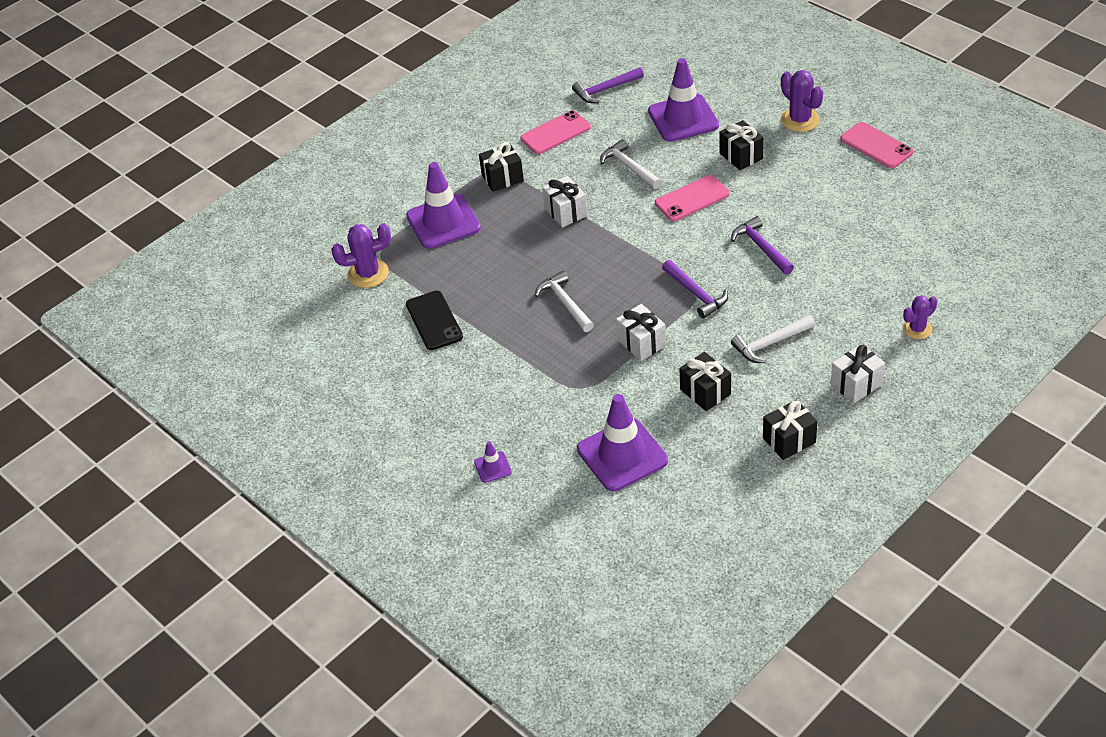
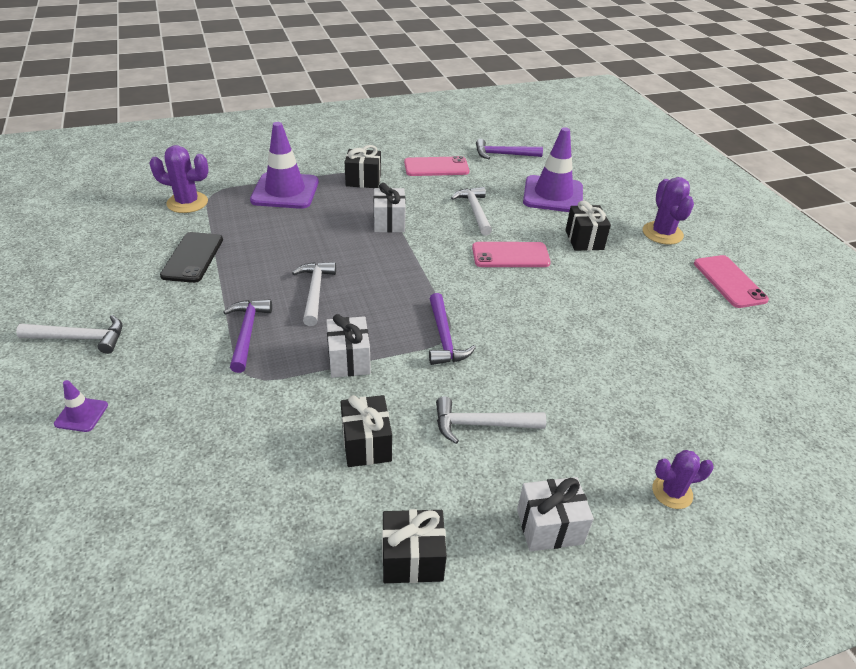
camera: 20 degrees right, 5 degrees down
purple traffic cone [577,394,668,491] -> none
purple hammer [731,216,794,275] -> purple hammer moved to [223,299,272,373]
none -> white hammer [16,315,122,354]

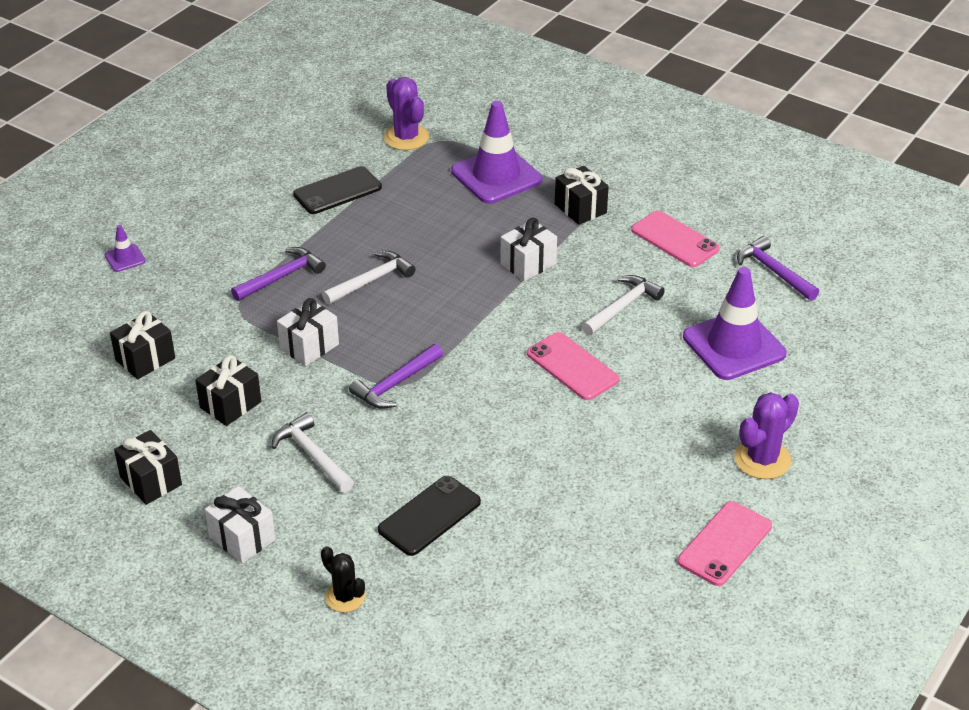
camera: 55 degrees right, 0 degrees up
white hammer [16,315,122,354] -> none
black gift [565,201,611,251] -> black gift moved to [110,311,175,379]
purple cactus [652,450,714,509] -> black cactus [321,546,365,612]
none -> black phone [378,476,481,556]

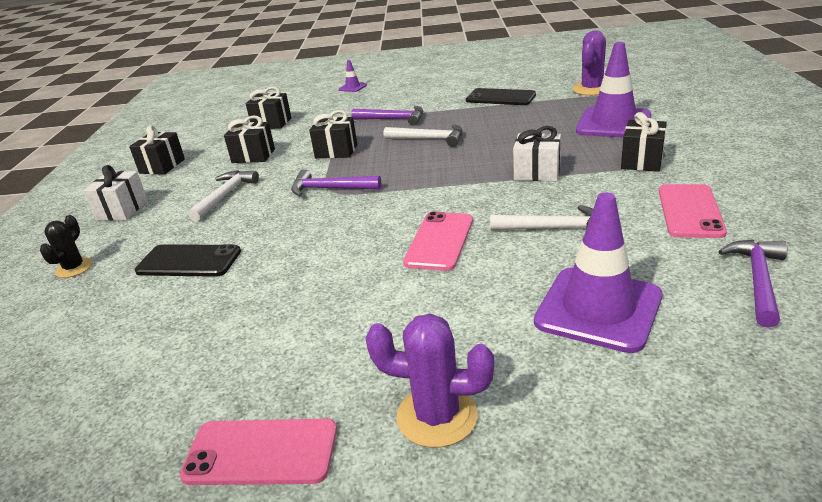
camera: 60 degrees right, 10 degrees down
white gift [277,298,339,366] -> black gift [309,110,357,158]

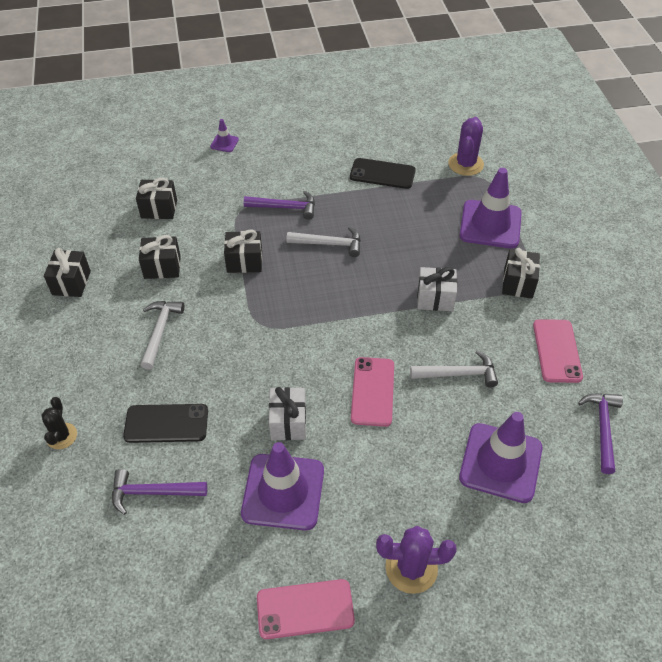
camera: 15 degrees left, 20 degrees up
white gift [83,165,148,221] -> white gift moved to [269,387,306,440]
purple hammer [291,169,381,196] -> purple hammer moved to [112,469,207,515]
none -> purple traffic cone [241,442,324,530]

